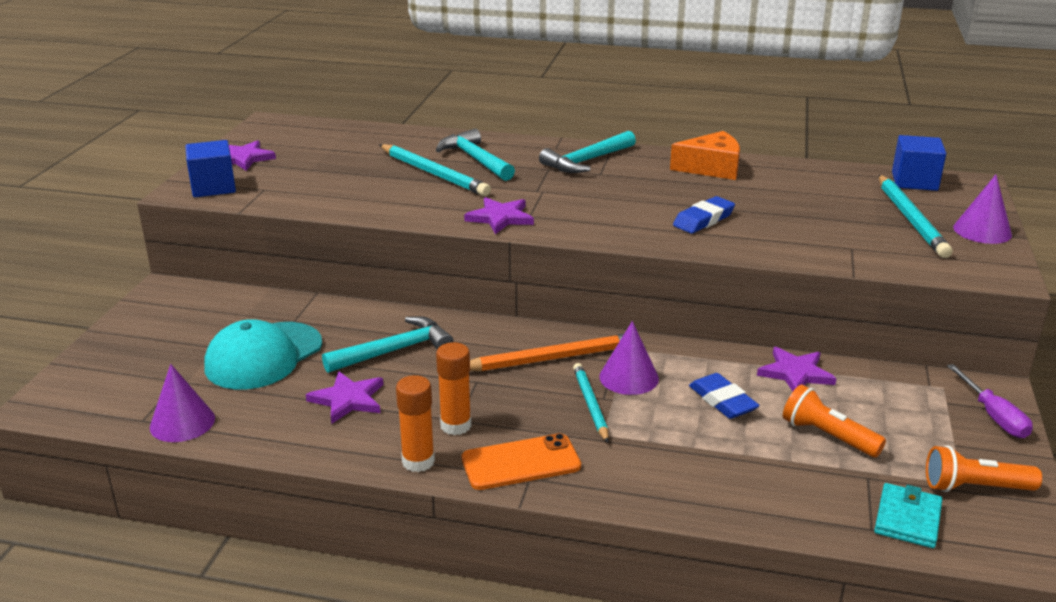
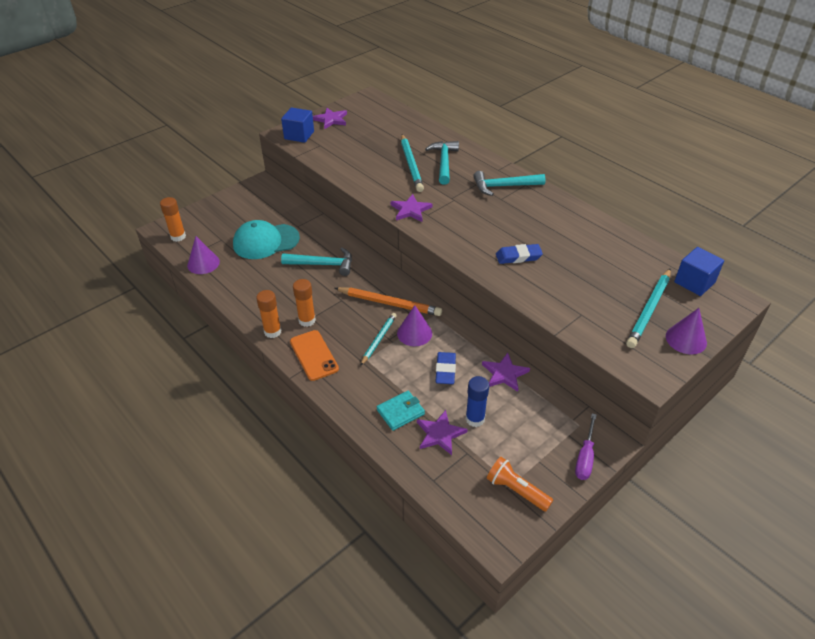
camera: 35 degrees right, 15 degrees up
purple star [306,371,383,424] -> purple star moved to [417,410,468,455]
orange phone [462,433,581,490] -> orange phone turned 45 degrees clockwise [290,330,339,381]
orange cheese [670,131,740,180] -> none
orange flashlight [783,384,886,457] -> blue glue stick [466,376,489,427]
turquoise wallet [874,483,942,548] -> turquoise wallet moved to [377,391,425,431]
none -> orange glue stick [160,197,186,242]

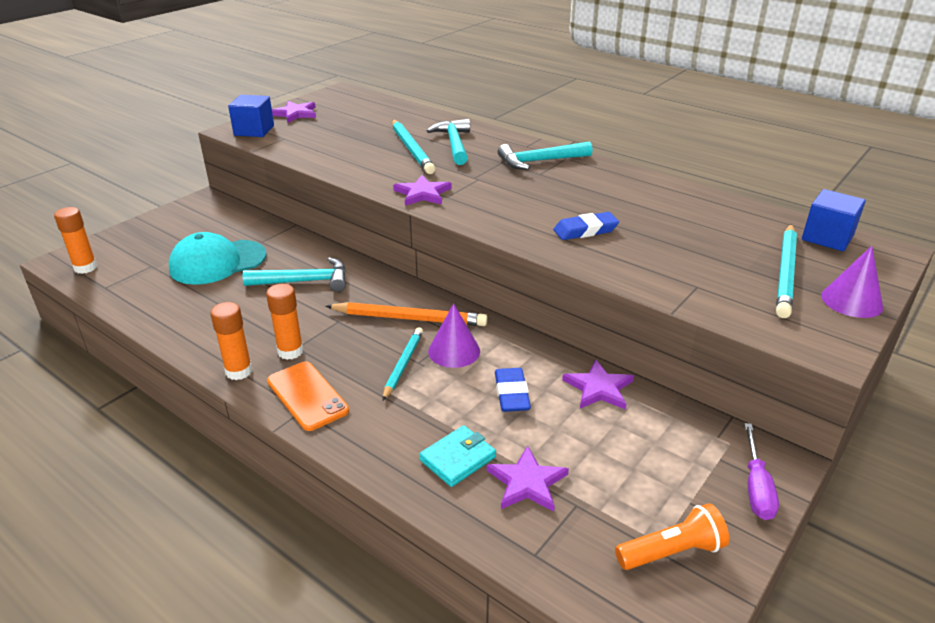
camera: 10 degrees left, 10 degrees down
purple cone [187,236,220,274] -> none
blue glue stick [466,376,489,427] -> none
orange flashlight [487,457,553,512] -> orange flashlight turned 135 degrees clockwise [615,503,729,570]

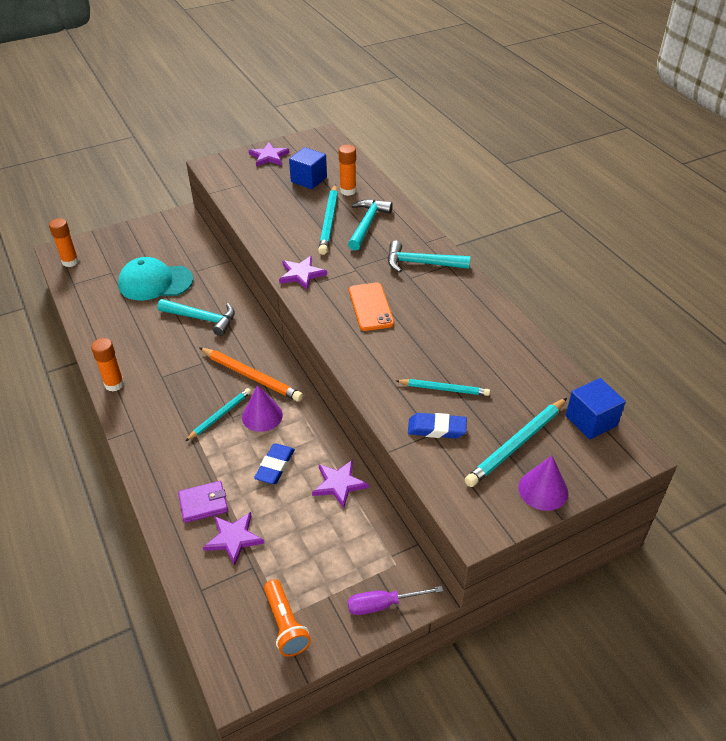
camera: 25 degrees right, 10 degrees up
blue cube [228,95,274,137] -> blue cube moved to [289,147,327,189]
orange glue stick [266,284,304,360] -> orange glue stick moved to [339,145,356,196]
orange phone [267,361,349,431] -> orange phone moved to [349,283,394,331]
turquoise wallet [419,425,496,487] -> purple wallet [178,481,228,523]
blue eraser [553,212,619,240] -> blue eraser moved to [408,413,467,439]
orange flashlight [615,503,729,570] -> orange flashlight turned 60 degrees clockwise [264,579,311,656]
purple screwdriver [744,423,779,520] -> purple screwdriver turned 45 degrees clockwise [348,586,443,615]
none -> turquoise pencil [396,379,490,396]

